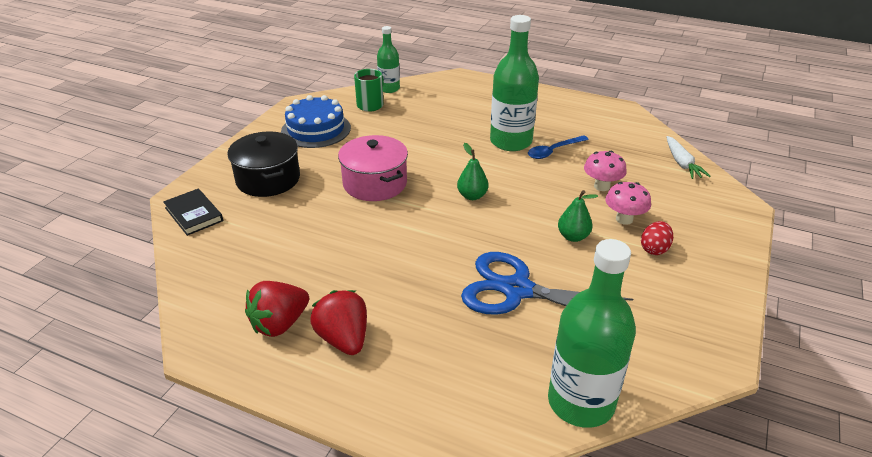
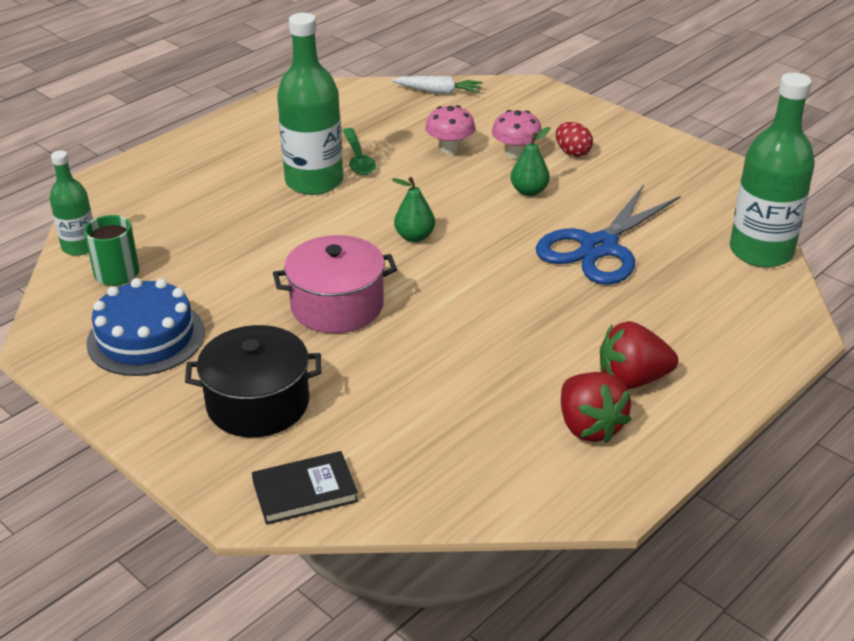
camera: 70 degrees left, 0 degrees up
blue spoon [528,135,589,159] -> green spoon [342,128,376,175]

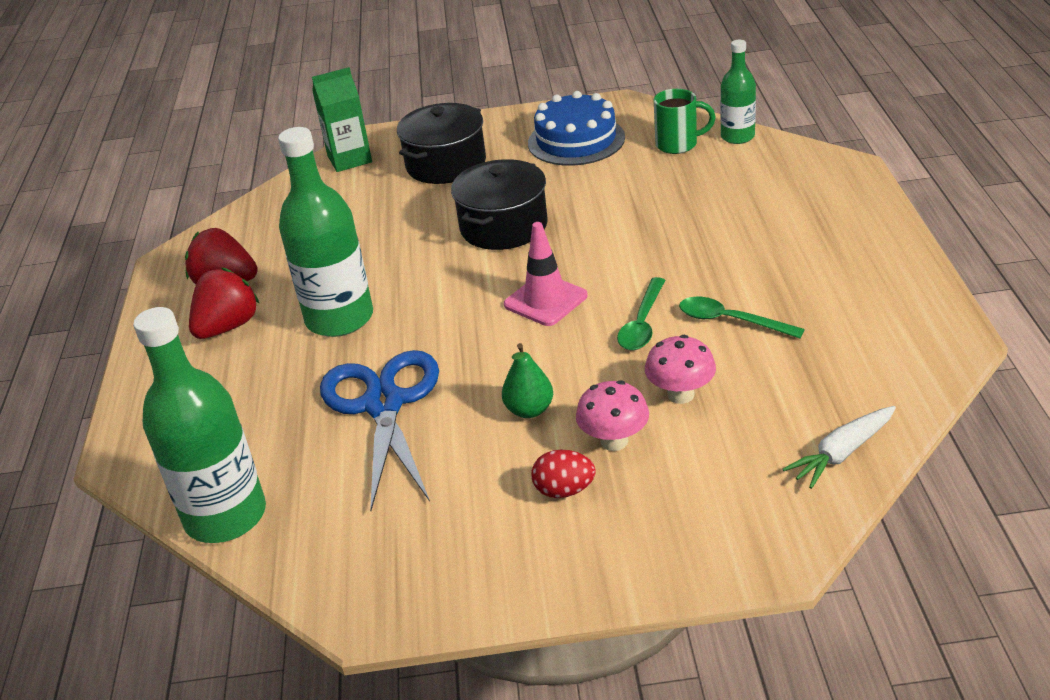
camera: 135 degrees right, 0 degrees up
black book [252,451,358,525] -> green carton [312,67,372,172]
pink pot [273,235,397,333] -> black pot [451,159,548,250]
green bottle [277,13,343,195] -> green bottle moved to [278,127,373,337]
green pear [392,177,435,242] -> pink traffic cone [504,222,588,326]
none -> green spoon [617,277,665,350]

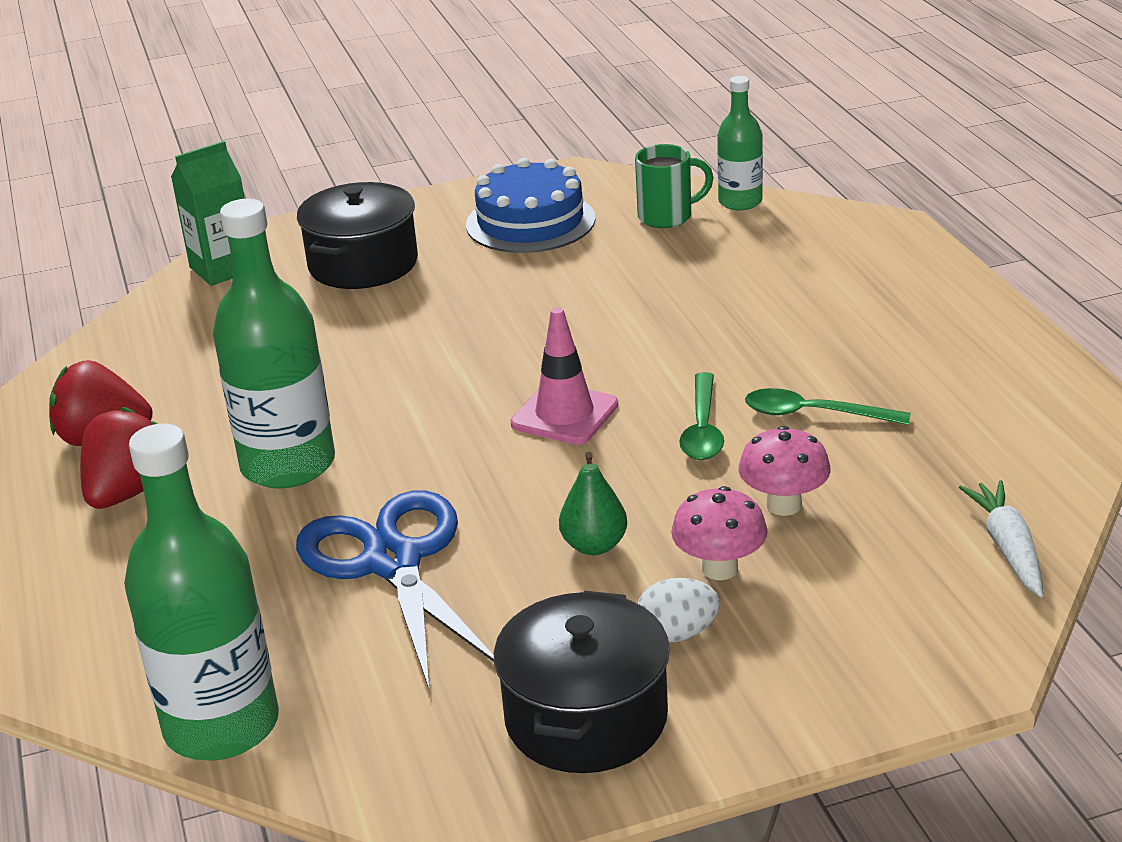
camera: 15 degrees left, 5 degrees down
black pot [451,159,548,250] -> black pot moved to [494,591,670,773]
red egg [531,450,596,498] -> white egg [638,578,720,642]
white carrot [783,406,896,489] -> white carrot turned 135 degrees clockwise [959,480,1043,597]

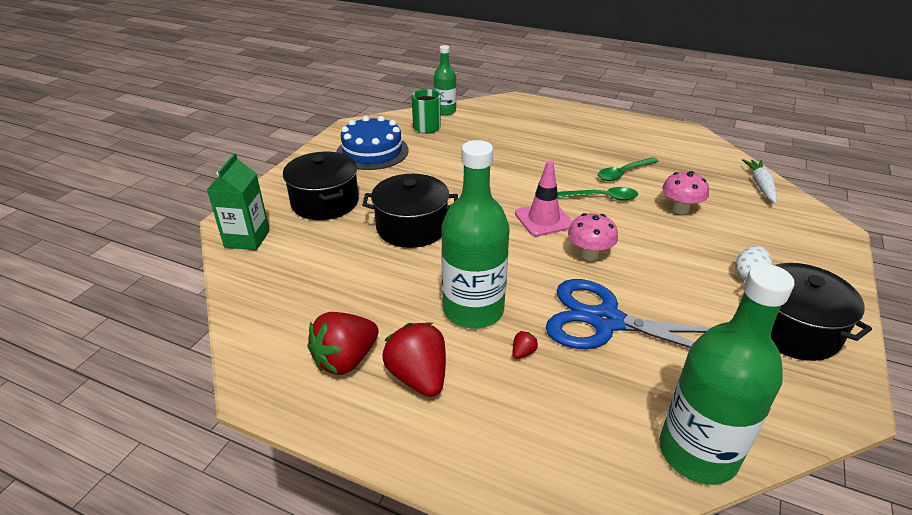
camera: 50 degrees left, 5 degrees up
green pear [559,452,627,555] -> none
pink mushroom [671,486,768,580] -> pink mushroom moved to [568,213,618,260]
green spoon [679,372,724,460] -> green spoon turned 45 degrees counterclockwise [558,187,638,201]
white carrot [959,480,1043,597] -> white carrot turned 60 degrees clockwise [742,159,777,204]
none -> black pot [362,174,458,248]
none -> red strawberry [513,331,538,359]

